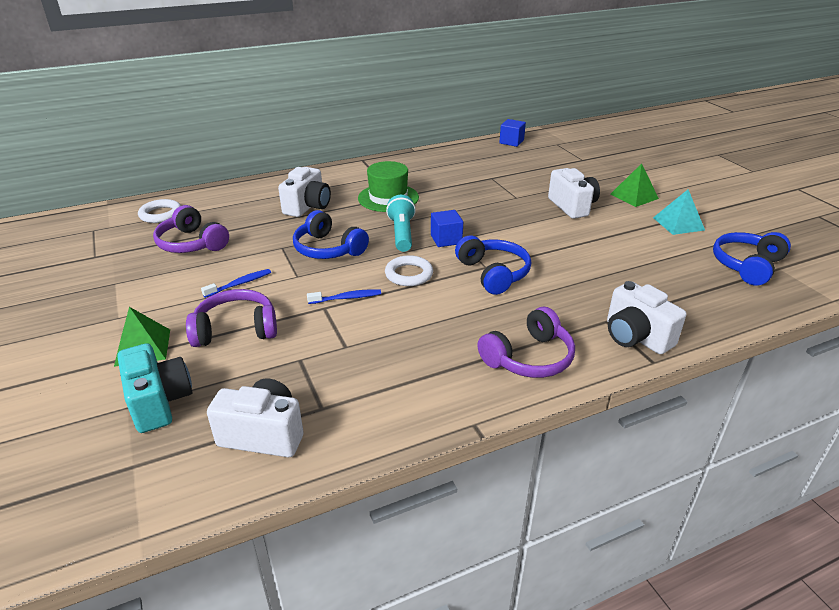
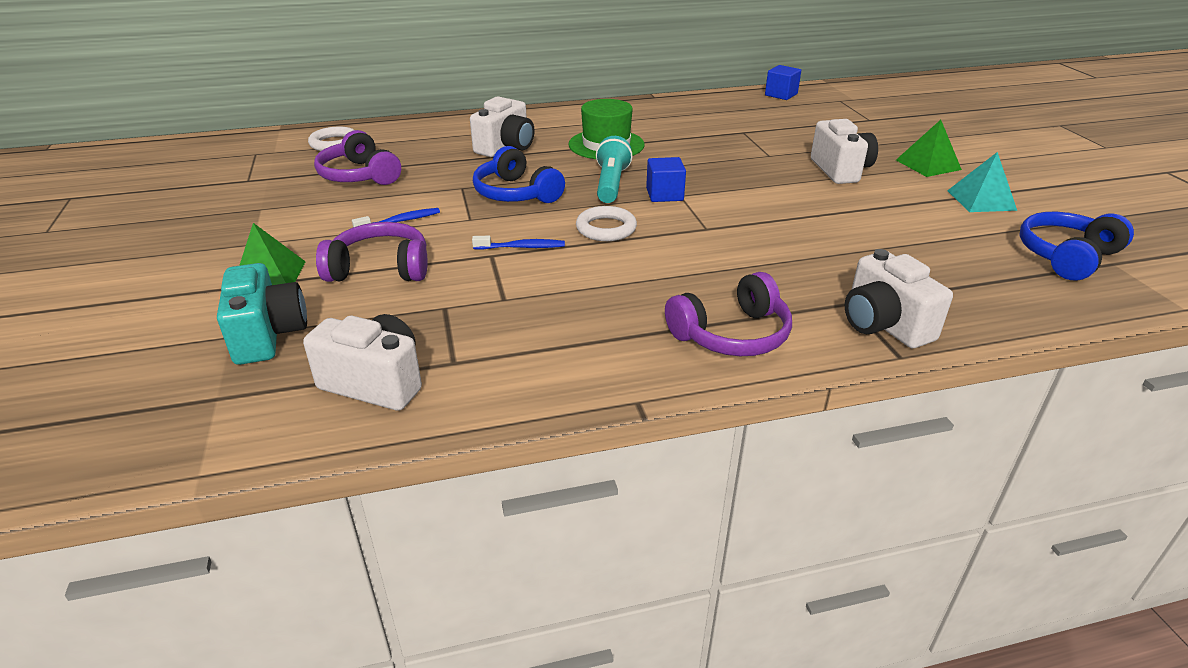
camera: 10 degrees right, 0 degrees up
blue headphones [455,235,531,295] -> none

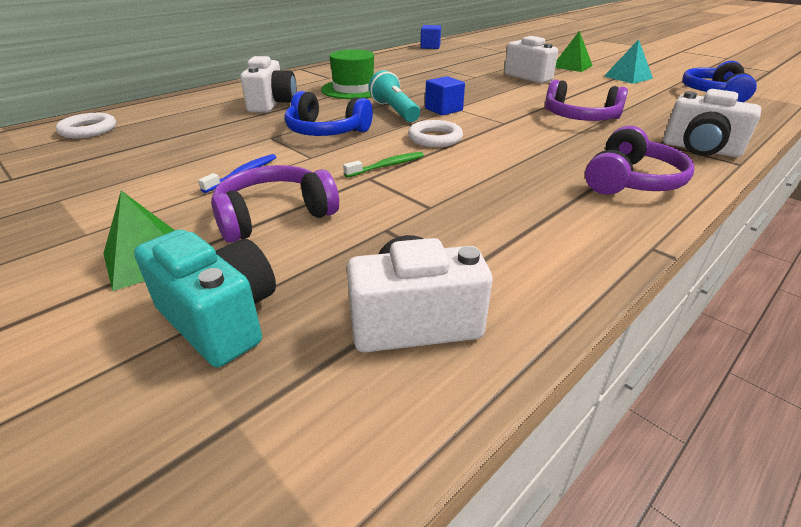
camera: 30 degrees left, 0 degrees up
purple headphones [314,130,401,185] -> purple headphones moved to [545,80,628,121]
blue toothbrush [472,236,565,250] -> green toothbrush [343,152,424,177]

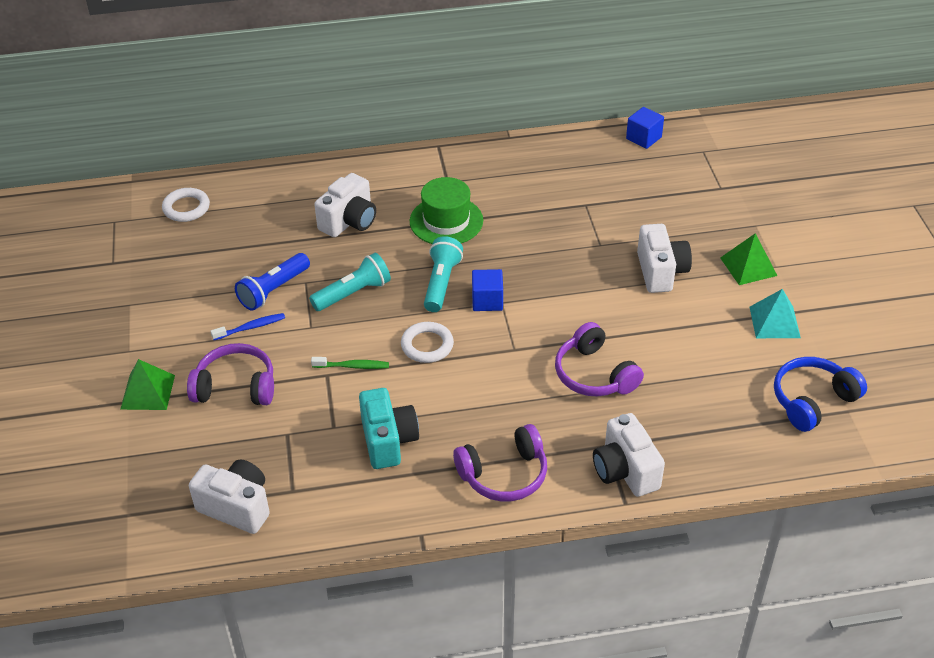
camera: 35 degrees right, 10 degrees up
turquoise camera [134,229,276,367] -> turquoise camera moved to [359,388,419,469]
blue headphones [284,91,373,136] -> turquoise flashlight [309,253,391,311]
none -> blue flashlight [235,253,310,311]

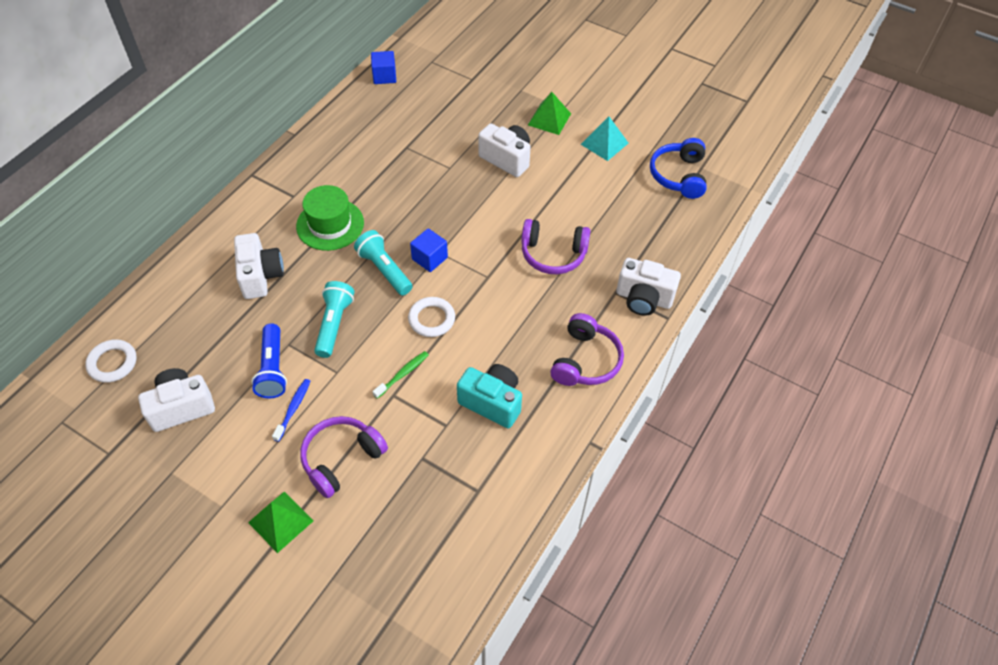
camera: 50 degrees left, 10 degrees up
white camera [189,460,270,534] -> white camera moved to [138,368,215,432]

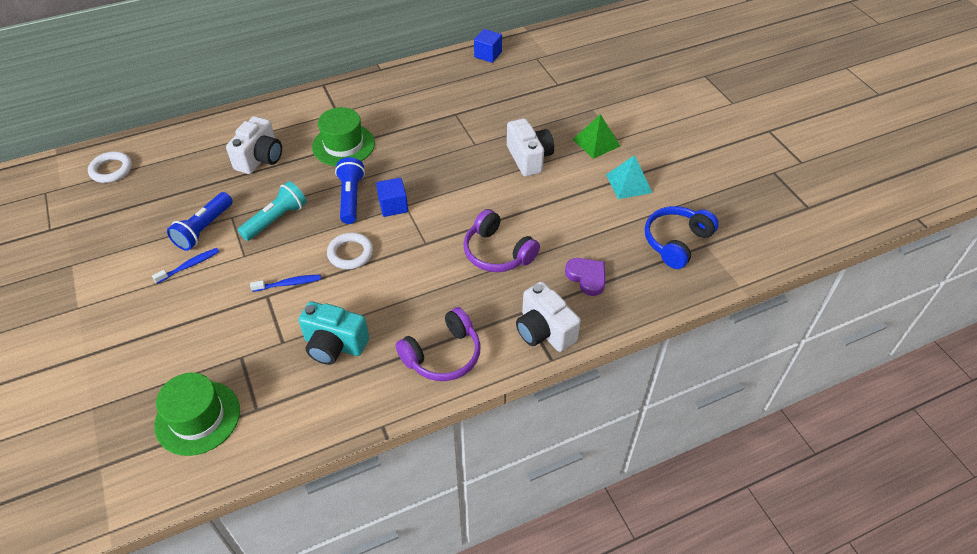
camera: 35 degrees right, 5 degrees down
white camera [138,368,215,432] -> none
green pyramid [248,492,313,553] -> none
purple headphones [300,416,388,498] -> none
turquoise flashlight [354,230,413,295] -> blue flashlight [335,157,365,224]
green toothbrush [372,351,429,399] -> blue toothbrush [250,275,321,292]
turquoise camera [457,364,522,429] -> turquoise camera turned 135 degrees clockwise [298,301,369,365]
none -> green hat [154,373,240,456]
none -> purple heart [565,258,605,296]

